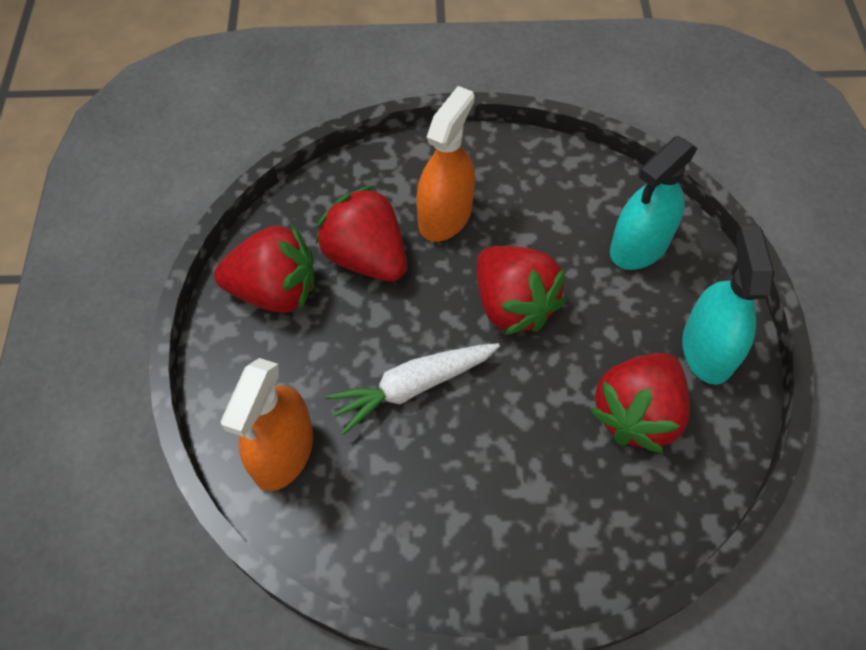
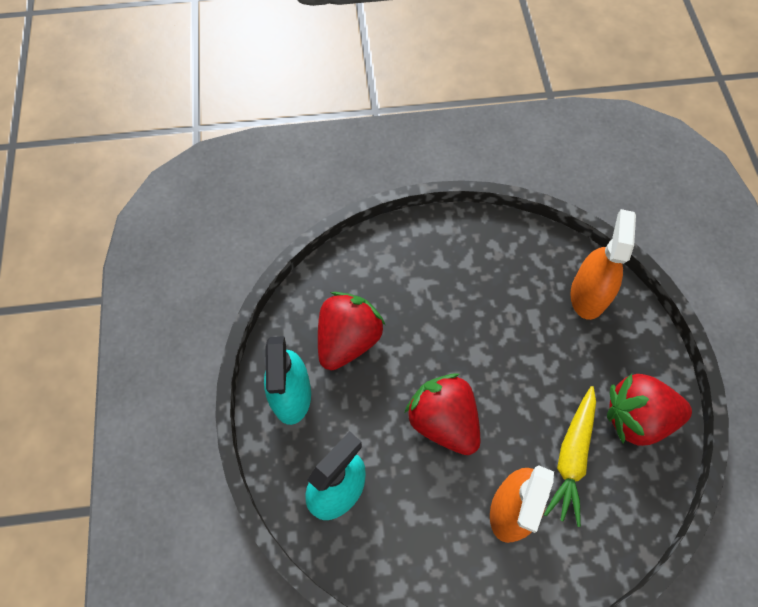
camera: 175 degrees right, 5 degrees up
red strawberry [316,185,407,282] -> yellow carrot [544,386,596,527]
white carrot [325,343,500,434] -> none

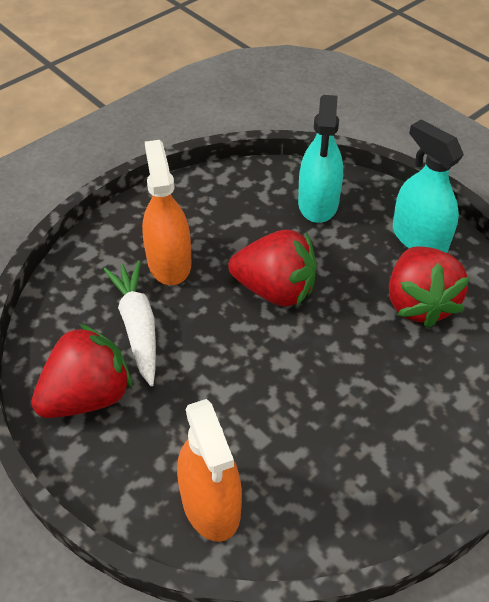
camera: 145 degrees right, 15 degrees down
yellow carrot [544,386,596,527] -> white carrot [103,260,156,386]

